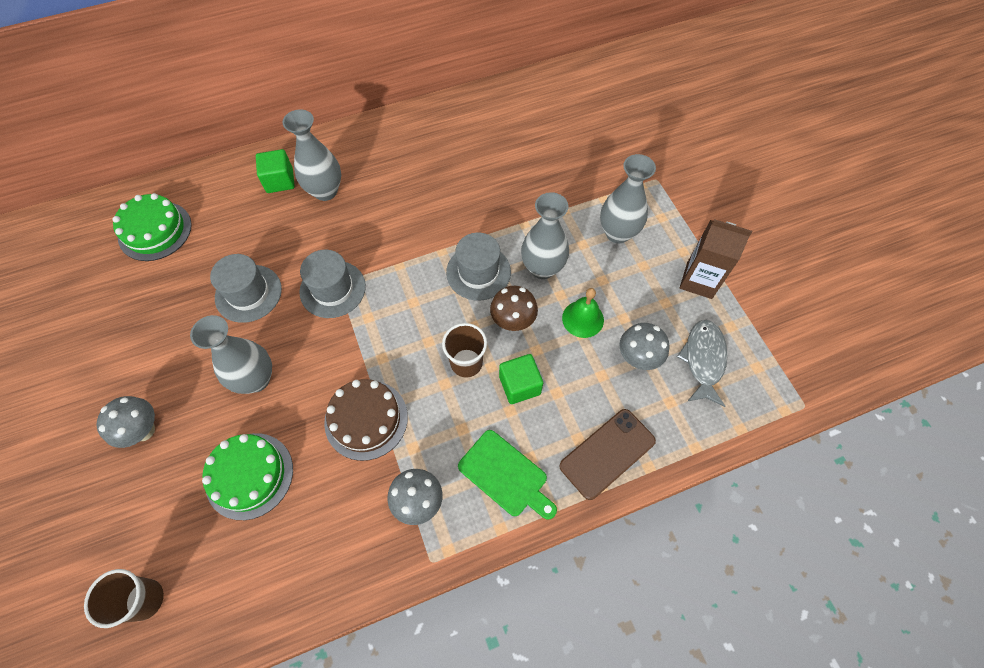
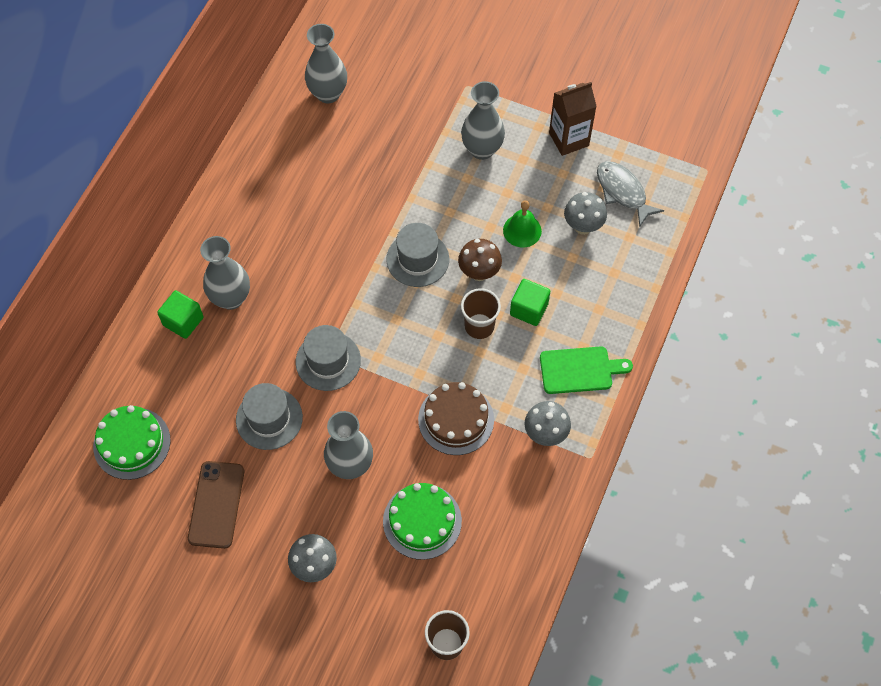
camera: 45 degrees left, 0 degrees up
grey vase [521,192,569,279] -> grey vase moved to [305,24,347,103]
brown phone [559,409,656,500] -> brown phone moved to [188,461,244,549]

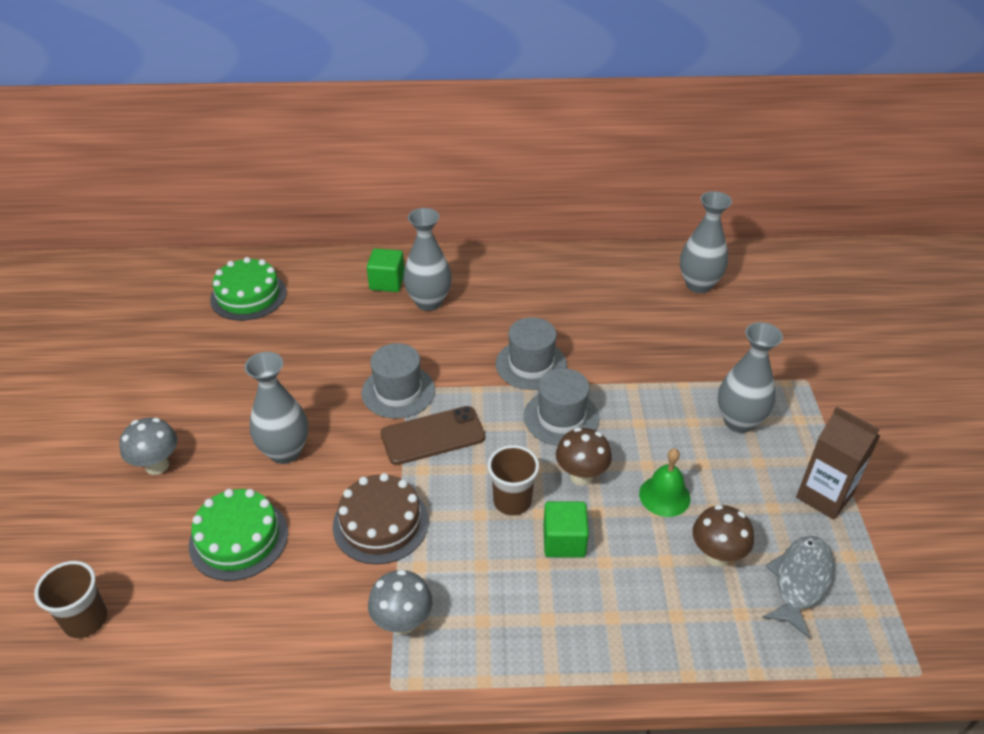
camera: 65 degrees right, 20 degrees down
brown phone [188,461,244,549] -> brown phone moved to [381,406,485,465]
grey hat [236,383,303,450] -> grey hat moved to [496,317,567,390]
green cutting board [540,346,633,394] -> none
grey mushroom [564,192,607,235] -> brown mushroom [692,505,754,567]

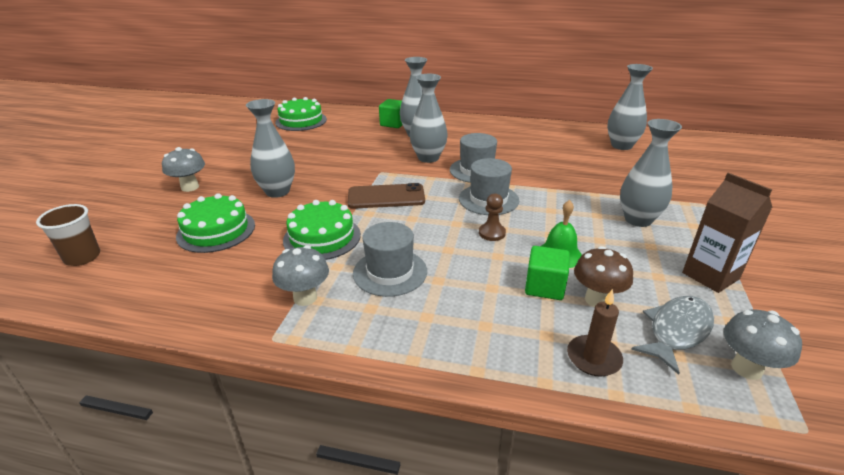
camera: 15 degrees right, 10 degrees down
brown cake [333,473,429,564] -> green cake [283,200,361,260]
grey hat [362,343,435,419] -> grey hat moved to [353,222,427,297]
brown cup [488,445,539,515] -> none
green cube [543,501,589,558] -> green cube moved to [525,246,570,300]
brown mushroom [556,427,612,486] -> brown pawn [479,193,506,241]
none -> grey vase [410,74,448,163]
none -> brown candle [567,289,623,377]
none -> grey mushroom [723,309,802,380]

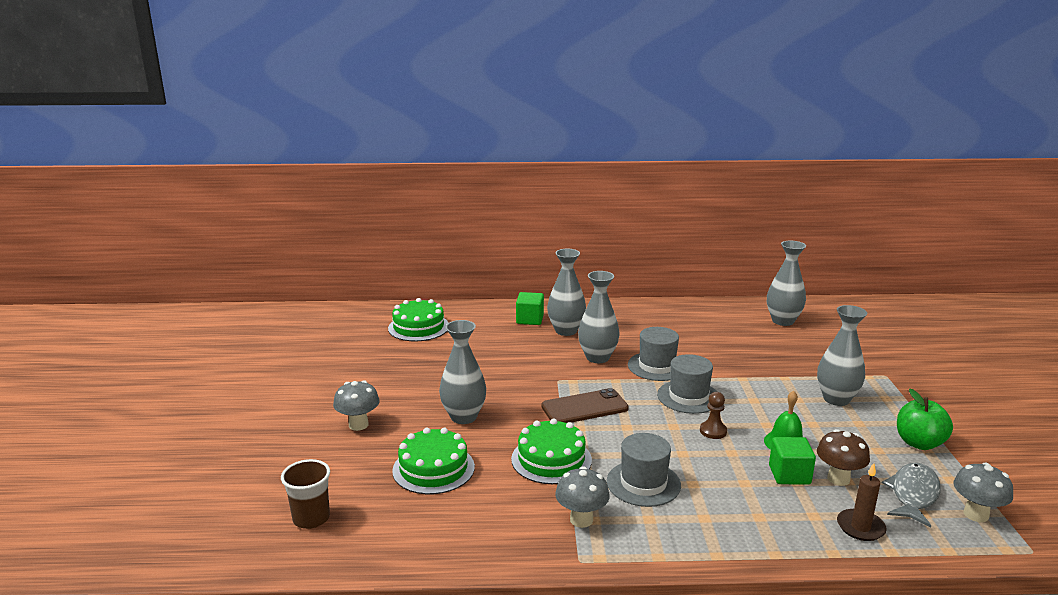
camera: 15 degrees left, 10 degrees down
brown carton [682,173,772,293] -> green apple [897,388,953,450]

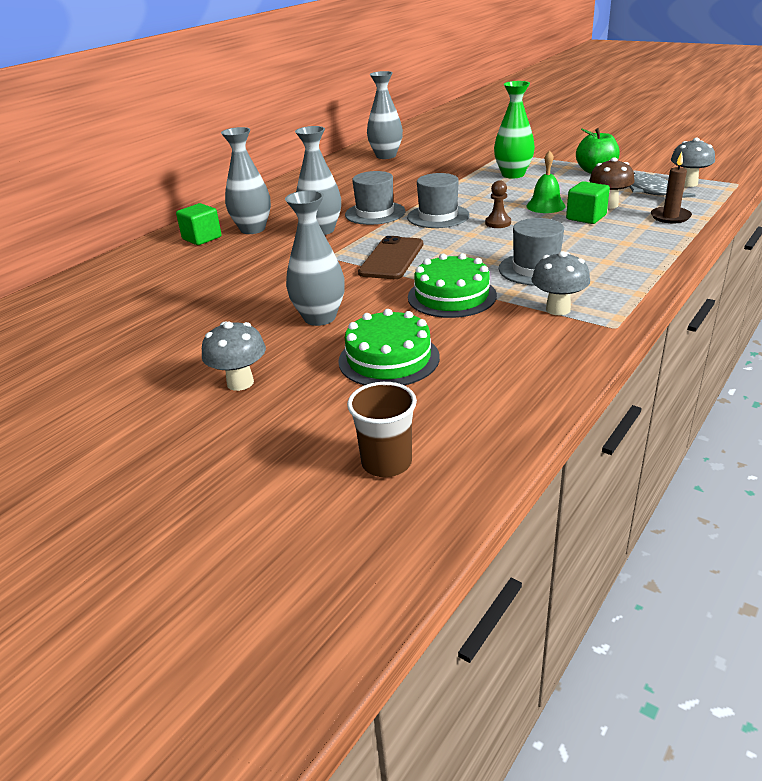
camera: 50 degrees left, 10 degrees up
green cake [388,298,449,341] -> none
grey vase [817,305,867,406] -> green vase [494,81,535,178]

